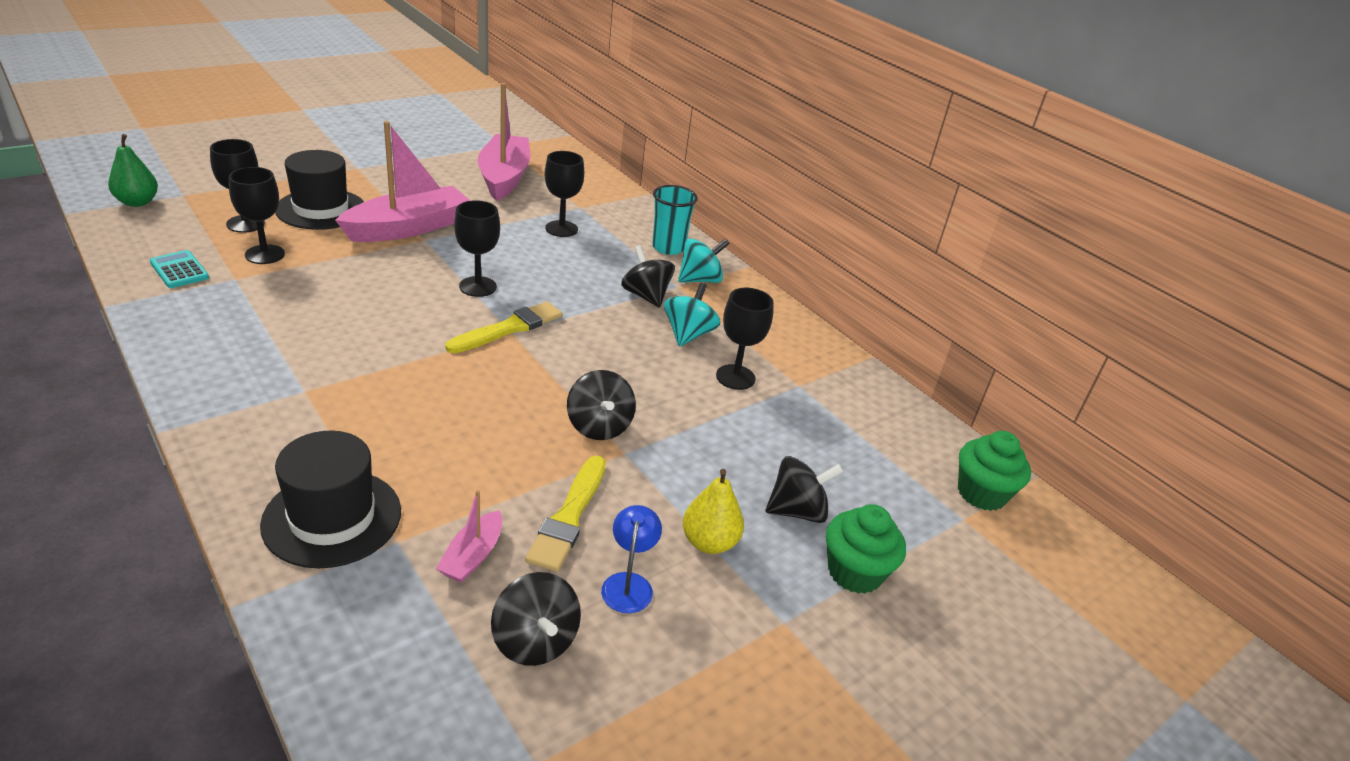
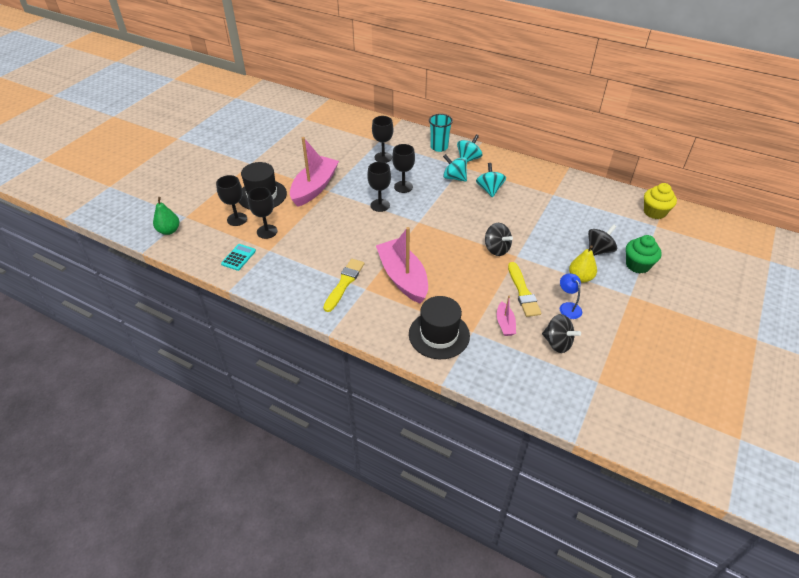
camera: 20 degrees left, 10 degrees up
turquoise calculator [150,250,209,288] -> turquoise calculator turned 90 degrees clockwise [221,244,256,271]
yellow brush [445,301,562,353] -> yellow brush moved to [323,259,364,312]
pink boat [478,83,530,201] -> pink boat moved to [376,227,428,304]
black spinning top [621,245,675,308] -> turquoise spinning top [443,154,467,182]
black goblet [716,288,774,390] -> black goblet moved to [392,144,415,193]
green cupcake [958,431,1031,511] -> yellow cupcake [644,183,677,219]

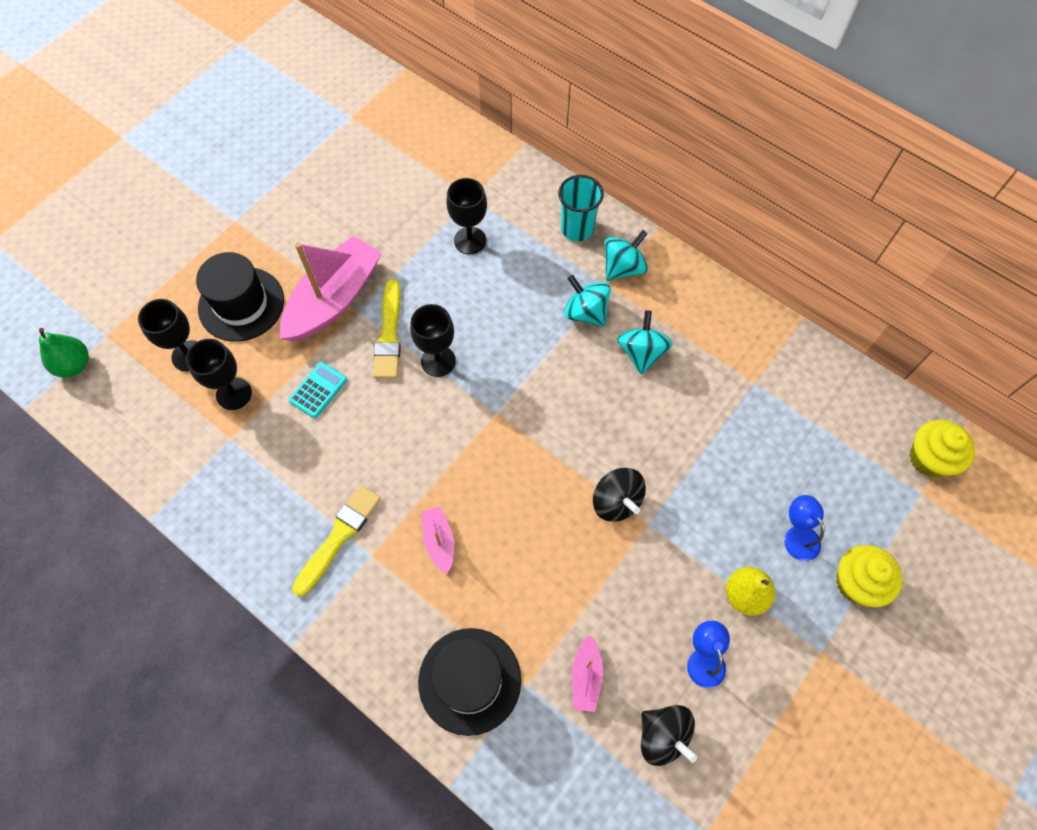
camera: 10 degrees right, 20 degrees up
turquoise calculator [221,244,256,271] -> turquoise calculator moved to [289,362,347,418]
pink boat [376,227,428,304] -> pink boat [422,506,454,574], size x0.46
black goblet [392,144,415,193] -> none
yellow brush [508,262,541,317] -> yellow brush moved to [373,279,401,379]
black spinning top [588,224,617,256] -> blue lamp [784,495,825,561]
green cupcake [626,235,662,273] -> yellow cupcake [836,545,902,607]

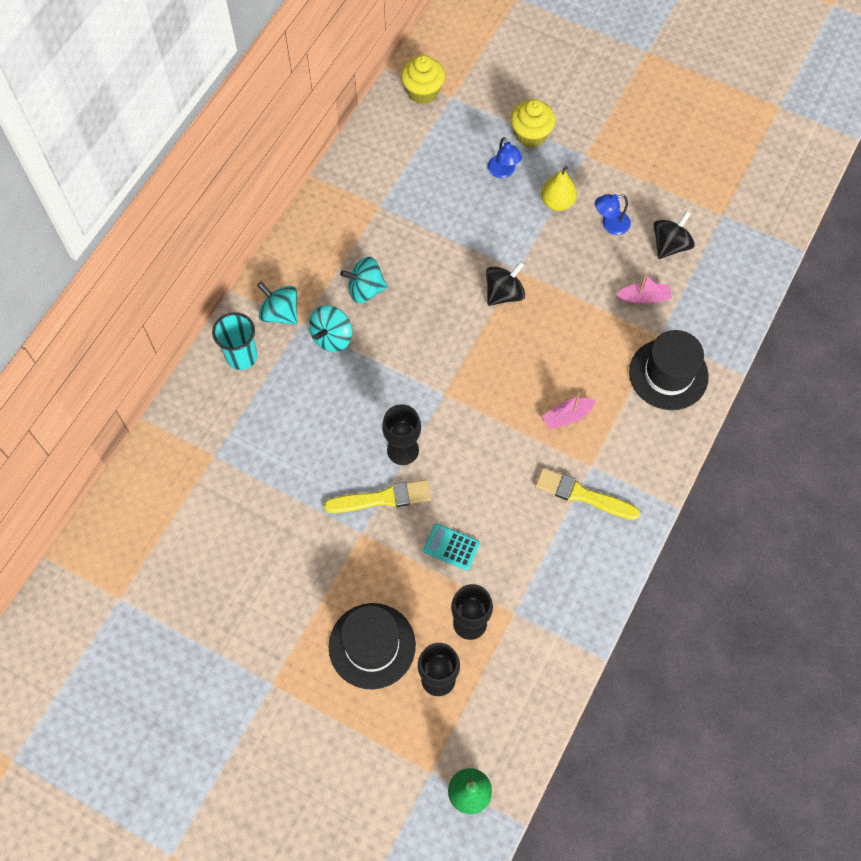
camera: 100 degrees left, 0 degrees up
pink boat [280,235,382,342] -> none
black goblet [446,178,487,254] -> none
blue lamp [784,495,825,561] -> blue lamp turned 75 degrees counterclockwise [488,137,522,178]

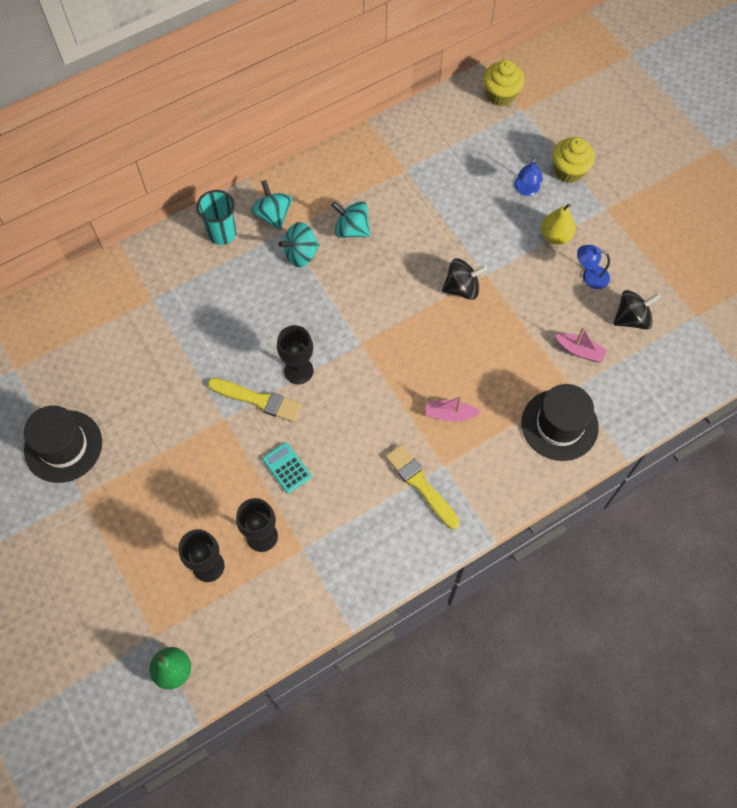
camera: 30 degrees right, 0 degrees up
black hat [329,603,416,690] -> black hat moved to [24,406,102,483]

